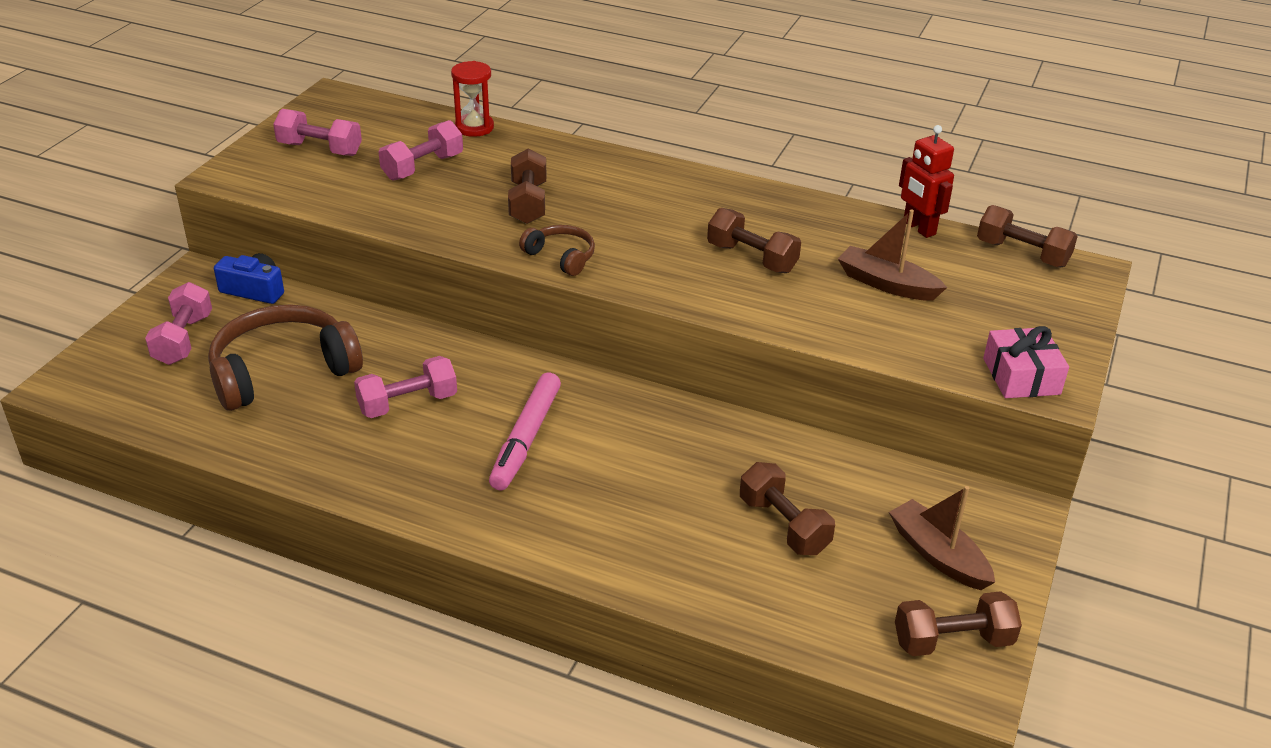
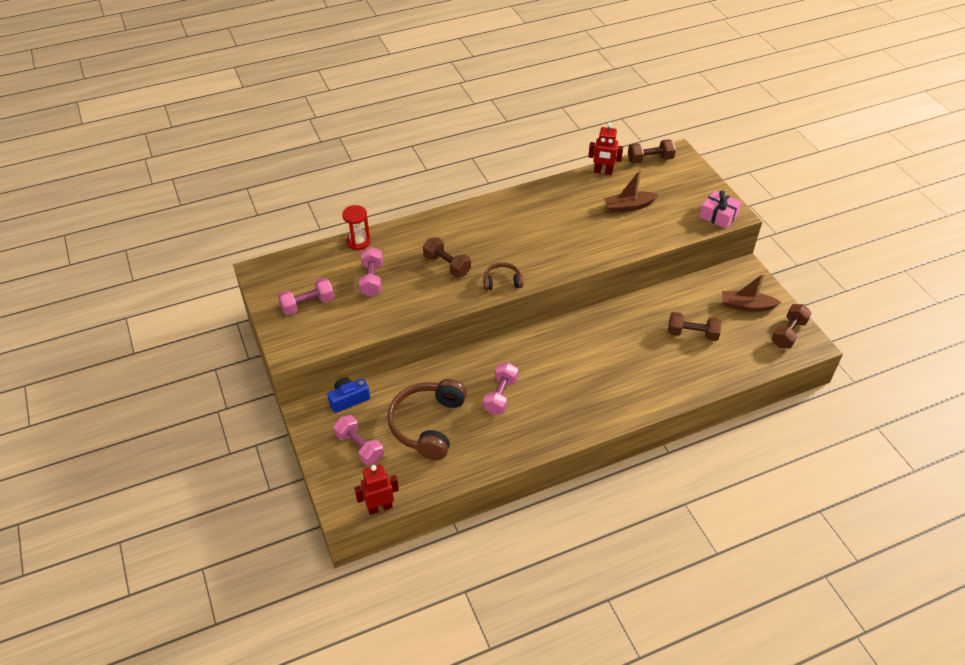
camera: 45 degrees left, 10 degrees up
pink marker [489,372,561,490] -> none
brown dumbbell [707,208,801,273] -> none
none -> red robot [354,465,399,515]

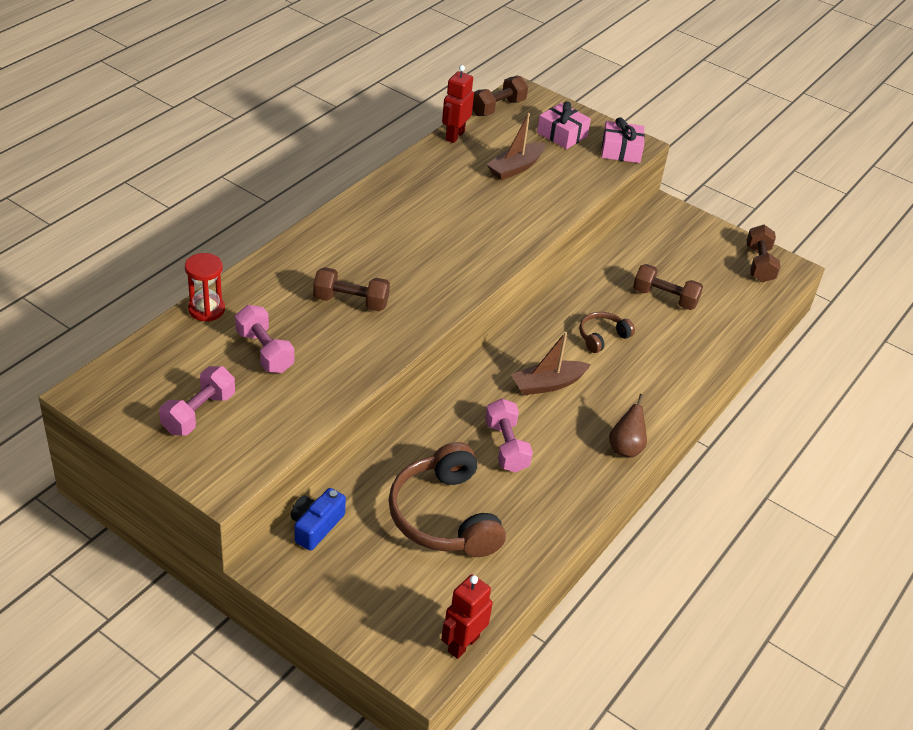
camera: 35 degrees left, 5 degrees down
pink dumbbell [333,415,384,466] -> none
brown headphones [483,262,523,291] -> brown headphones moved to [580,312,635,353]
red robot [588,122,623,175] -> red robot turned 135 degrees clockwise [442,65,474,143]
brown dumbbell [668,312,722,341] -> brown dumbbell turned 45 degrees clockwise [633,264,703,310]
brown boat [722,273,781,312] -> brown boat moved to [511,332,591,395]
none -> pink gift [537,101,591,149]
none -> brown pear [609,394,647,458]

